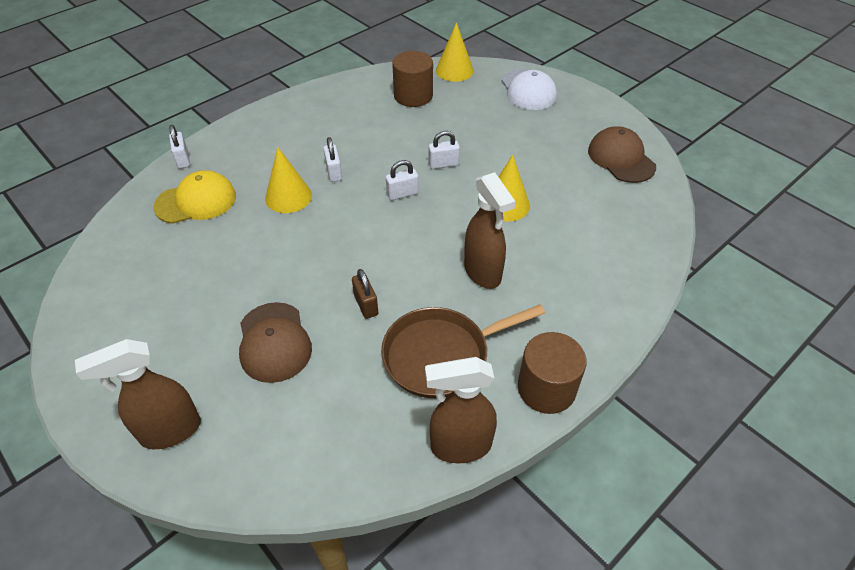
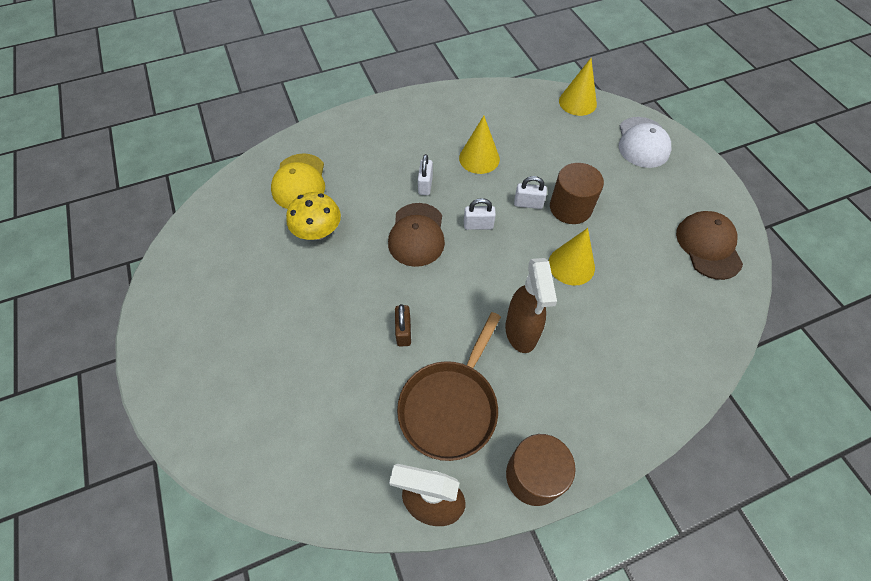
camera: 20 degrees right, 10 degrees up
brown spray bottle [75,339,201,449] -> none
yellow cap [153,170,236,224] -> yellow cap turned 90 degrees clockwise [271,153,325,209]
white padlock [169,125,190,169] -> none
brown cap [239,302,312,383] -> brown cap moved to [388,203,445,267]
yellow cone [265,147,312,213] -> yellow cone moved to [459,116,500,174]
brown pan [381,305,545,398] -> brown pan turned 60 degrees counterclockwise [397,312,501,461]
brown cylinder [392,51,433,107] -> brown cylinder moved to [550,163,604,224]
none -> yellow mushroom [286,192,341,240]

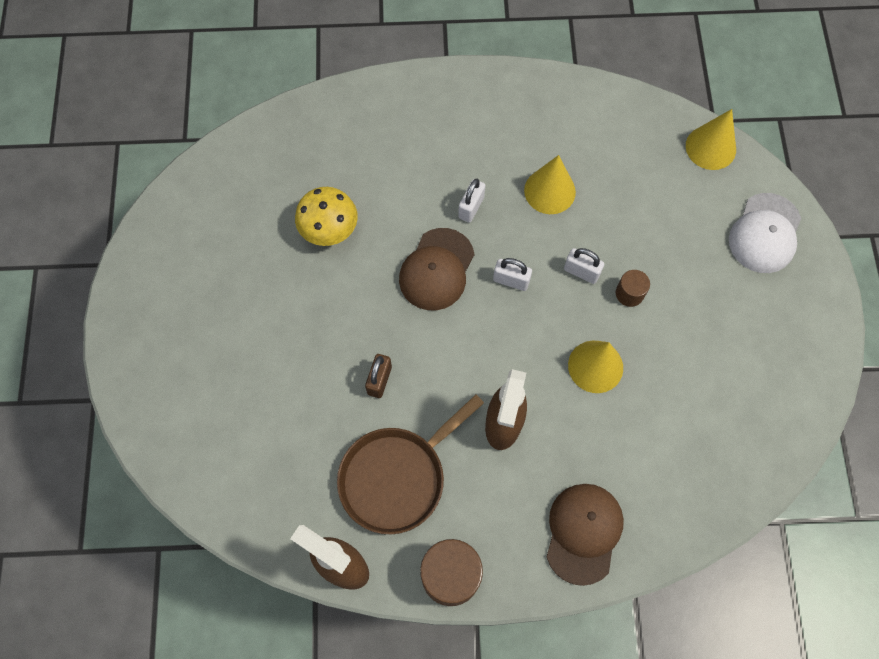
camera: 20 degrees right, 10 degrees up
yellow cap [271,153,325,209] -> none
brown cylinder [550,163,604,224] -> brown cylinder [616,270,650,307], size x0.54
brown cap [676,211,743,280] -> brown cap moved to [547,484,624,586]

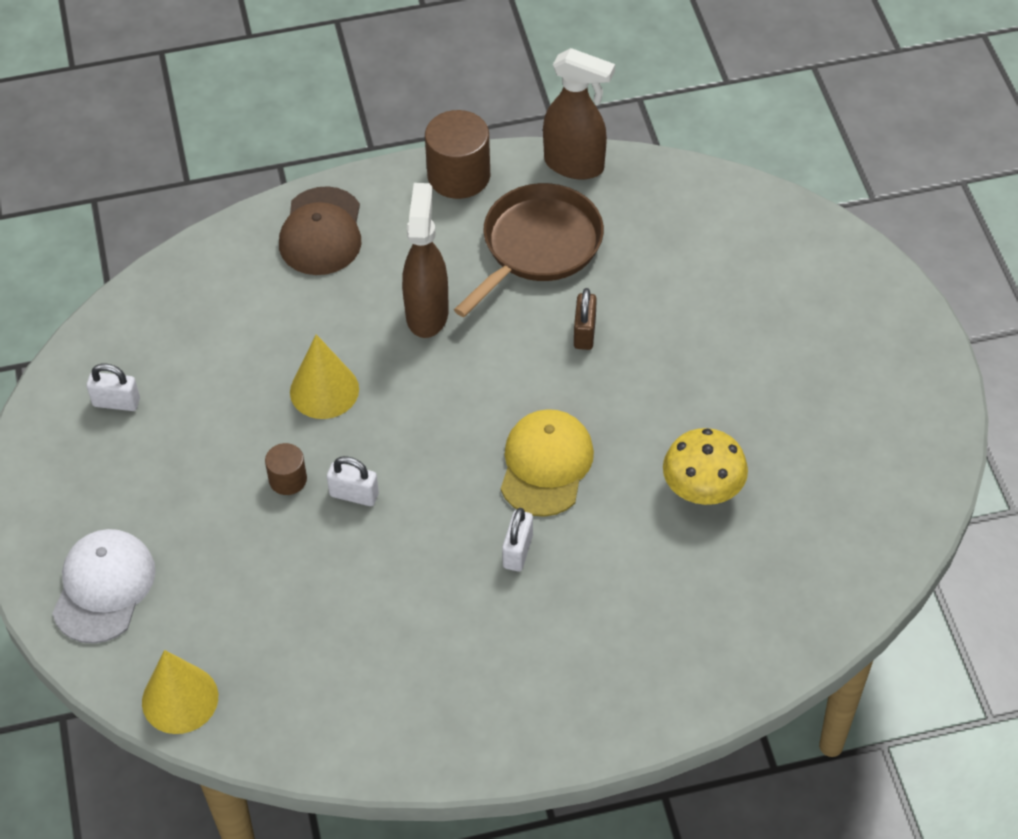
camera: 170 degrees right, 15 degrees down
brown cap [399,228,474,310] -> yellow cap [501,409,594,517]
white padlock [493,258,532,291] -> white padlock moved to [87,364,140,411]
yellow cone [524,155,576,214] -> none

